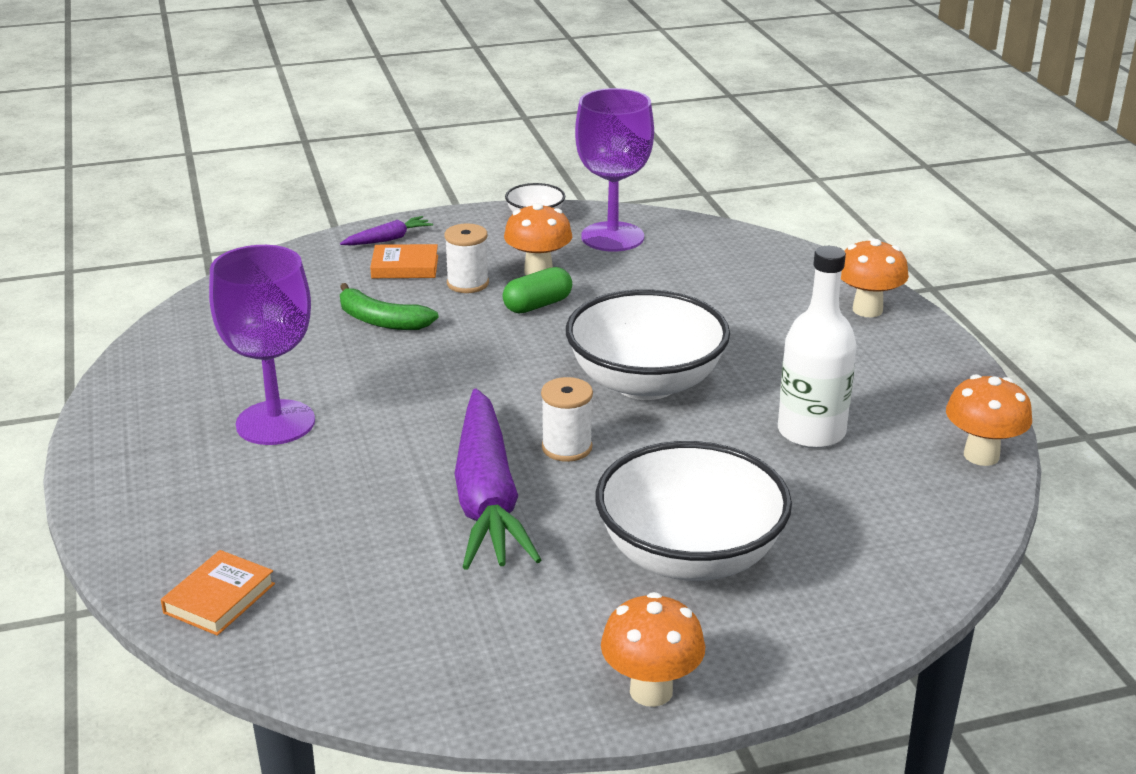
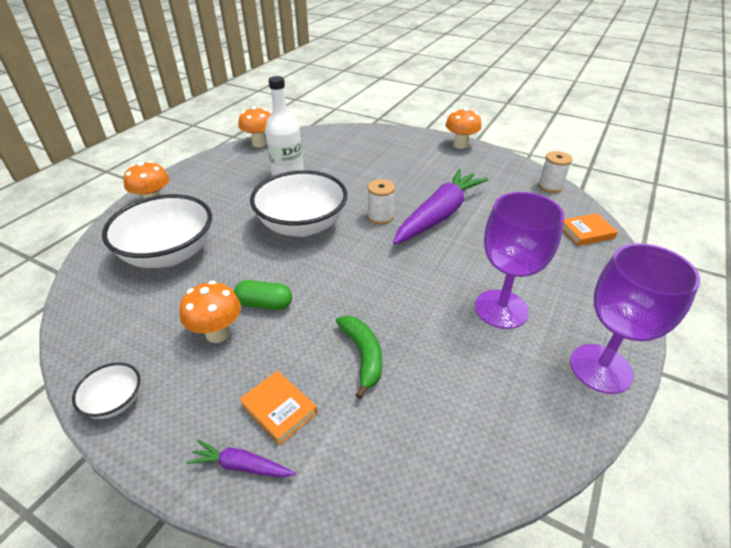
camera: 135 degrees left, 10 degrees up
white spool [445,224,489,293] -> white spool moved to [538,151,572,193]
purple goblet [575,88,654,252] -> purple goblet moved to [570,243,700,394]
white bowl [595,441,792,581] -> white bowl moved to [102,194,212,268]

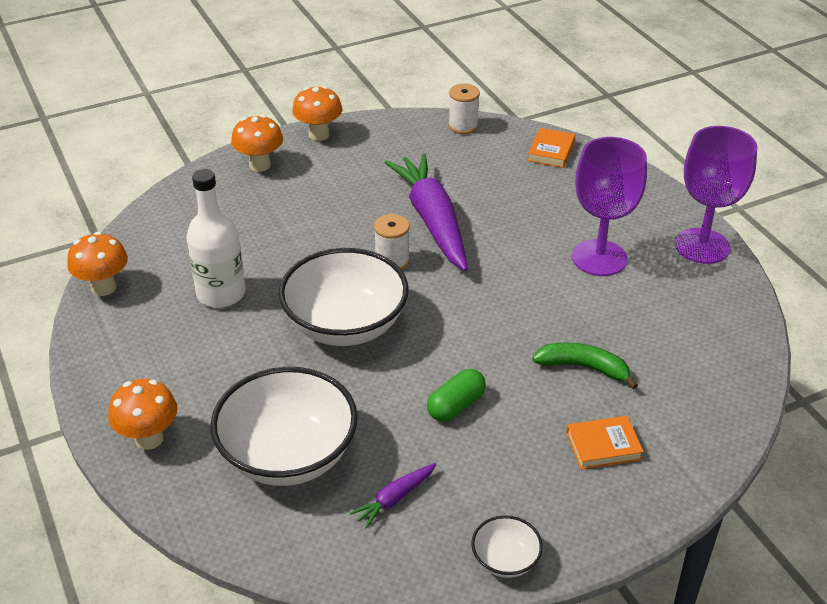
camera: 55 degrees left, 0 degrees up
orange mushroom [179,281,241,343] -> orange mushroom moved to [231,115,283,172]
purple carrot [187,440,296,477] -> purple carrot moved to [350,463,437,529]

